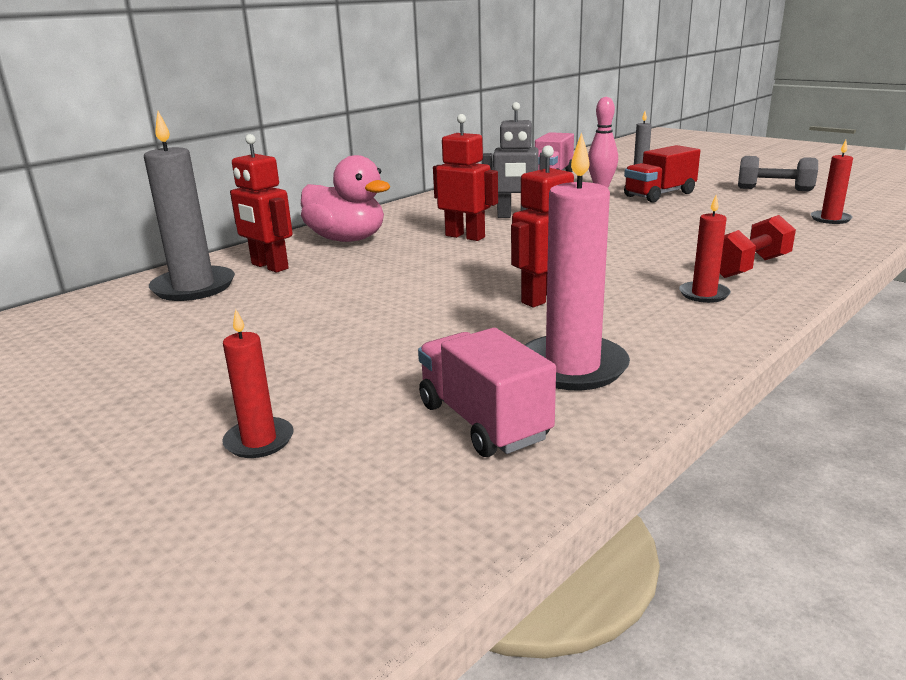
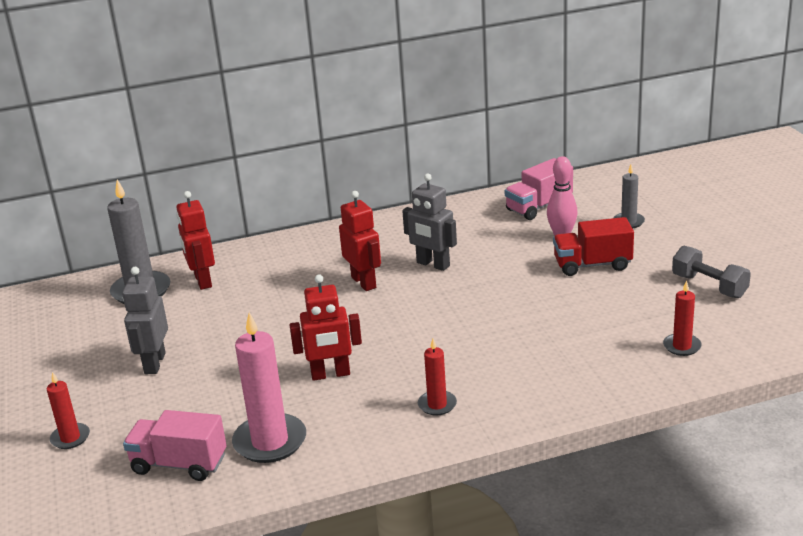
camera: 30 degrees right, 5 degrees up
pink duck [301,155,391,242] -> none
pink truck [418,328,556,457] -> pink truck turned 75 degrees counterclockwise [123,410,227,481]
red dumbbell [720,215,796,278] -> none
none -> grey robot [122,267,168,374]

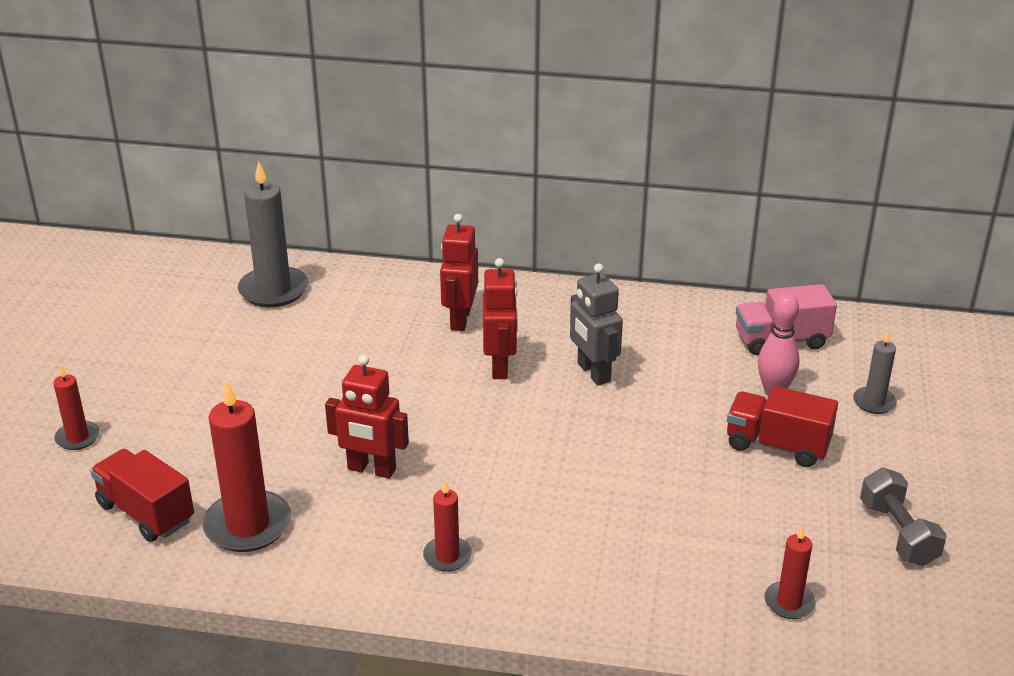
camera: 25 degrees right, 5 degrees up
grey robot [122,267,168,374] -> none
pink truck [123,410,227,481] -> red truck [90,449,194,542]
red robot [176,191,215,290] -> red robot moved to [440,214,478,331]
pink candle [232,312,306,463] -> red candle [202,380,291,552]

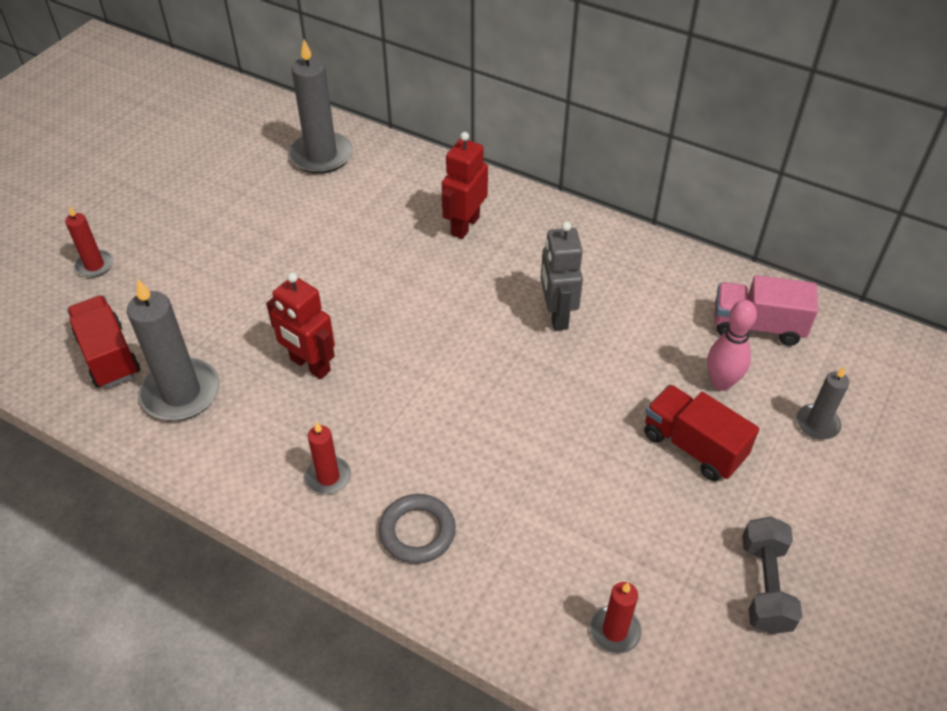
camera: 20 degrees right, 15 degrees up
red candle [202,380,291,552] -> grey candle [127,279,220,421]
red robot [483,258,518,379] -> none
none -> grey ring [379,494,456,564]

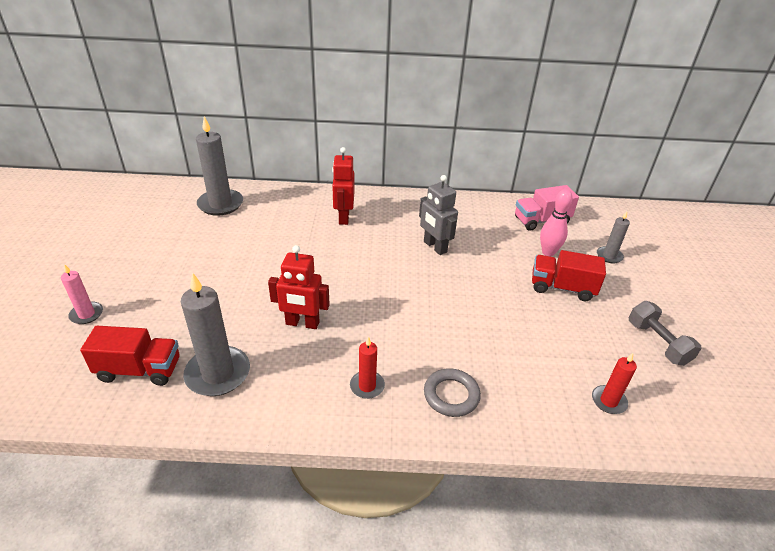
camera: 30 degrees left, 10 degrees down
red candle [65,206,113,278] -> pink candle [61,264,103,324]
red truck [67,295,140,388] -> red truck turned 150 degrees clockwise [80,326,180,386]

